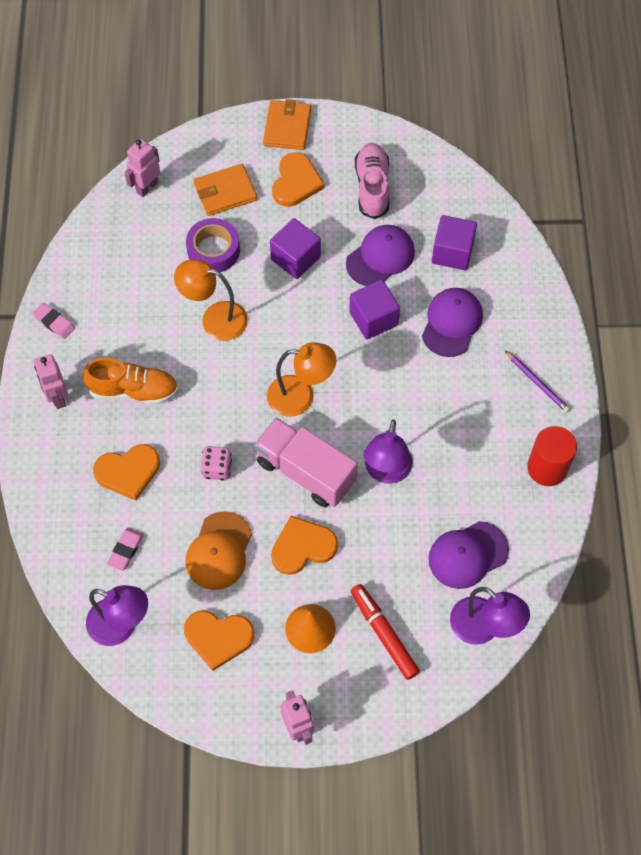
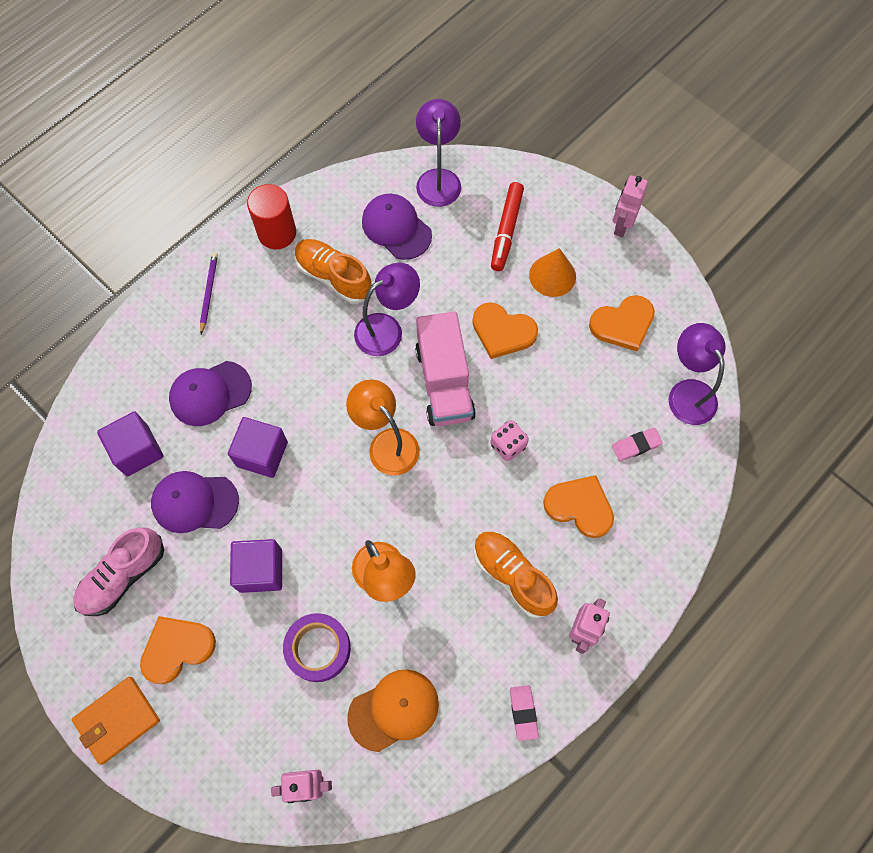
camera: 135 degrees left, 5 degrees up
orange heart [184,610,254,671] -> orange heart turned 105 degrees clockwise [589,295,655,352]
orange cap [185,511,252,590] -> orange cap moved to [347,669,439,752]
orange wallet [194,164,257,216] -> none
purple cap [428,521,509,589] -> purple cap turned 150 degrees counterclockwise [362,194,432,260]
none -> orange shoe [295,239,372,304]

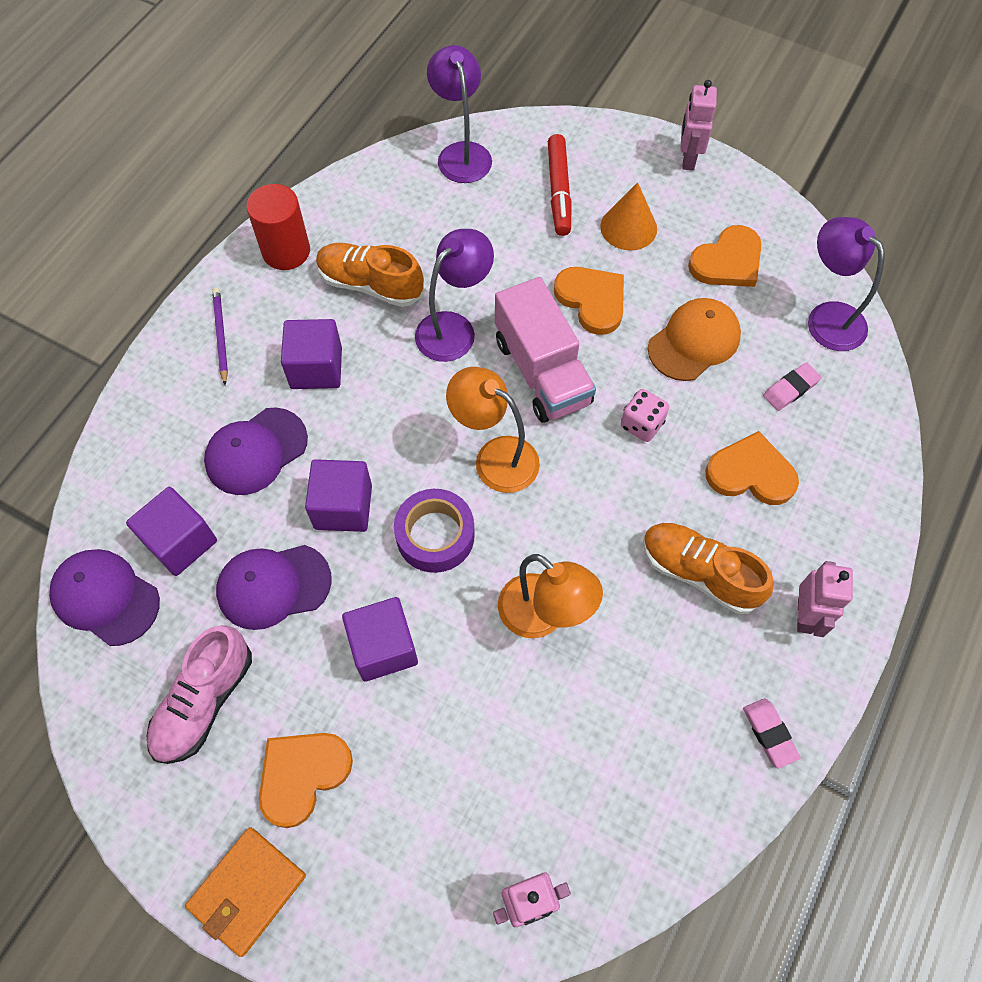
camera: 15 degrees left, 5 degrees down
purple tape [283,613,351,682] -> purple tape moved to [394,489,475,573]
orange cap [347,669,439,752] -> orange cap moved to [648,298,741,381]
purple cap [362,194,432,260] -> purple cap moved to [49,549,160,646]
orange heart [472,302,538,359] -> orange heart turned 135 degrees counterclockwise [554,267,624,335]
none -> purple cube [281,319,342,389]

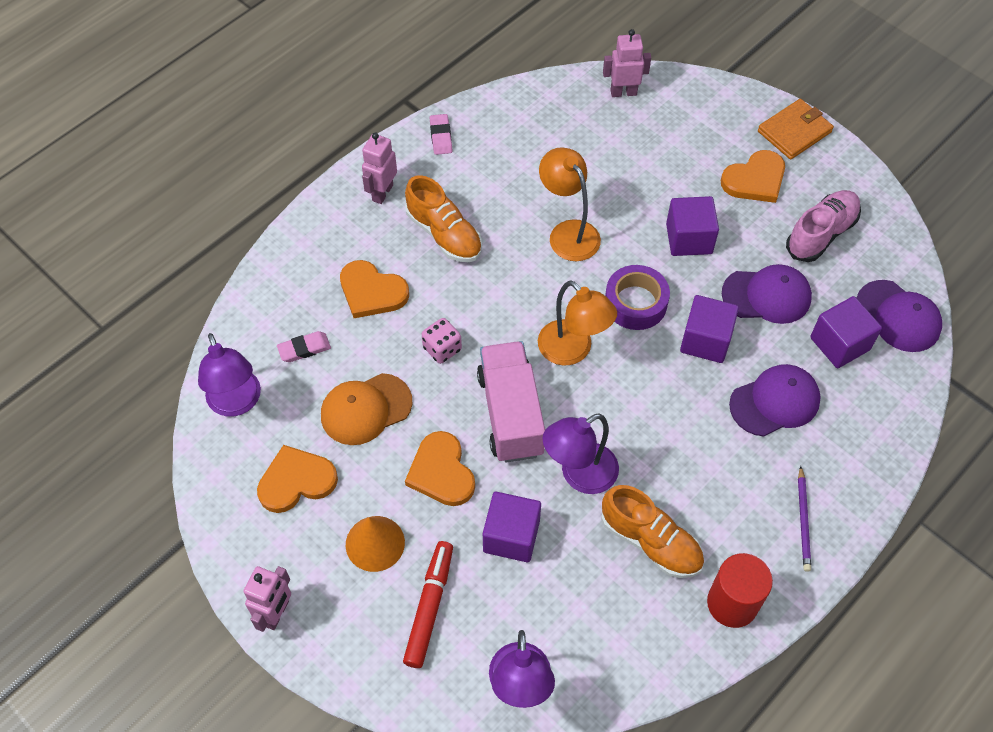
camera: 165 degrees left, 5 degrees down
purple cube [281,319,342,389] -> purple cube moved to [483,492,541,562]

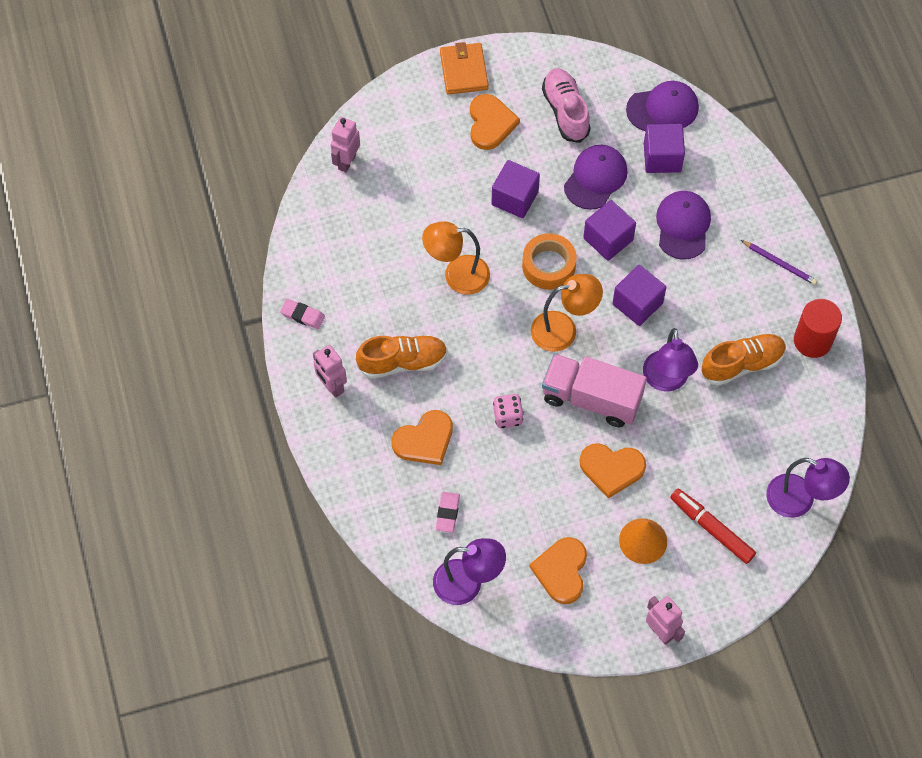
camera: 60 degrees left, 5 degrees up
orange cap [321,373,412,445] -> none
purple cube [483,492,541,562] -> purple cube moved to [612,265,667,326]
purple tape [605,265,670,330] -> orange tape [522,233,577,290]

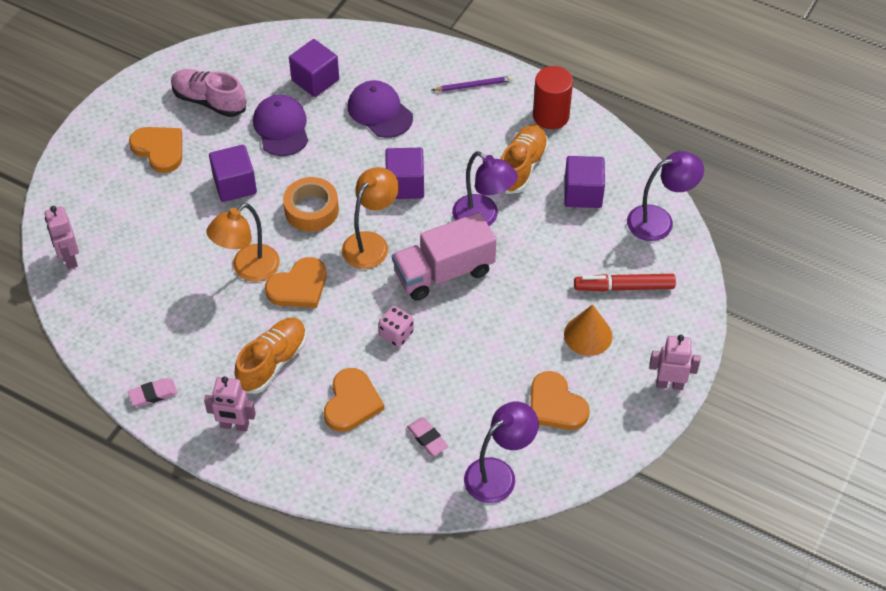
camera: 45 degrees left, 10 degrees down
orange wallet [440,42,489,95] -> none
orange heart [579,443,646,499] -> orange heart moved to [265,257,326,308]
purple cube [583,200,636,261] -> purple cube moved to [564,156,605,208]
purple cap [626,81,699,131] -> none

